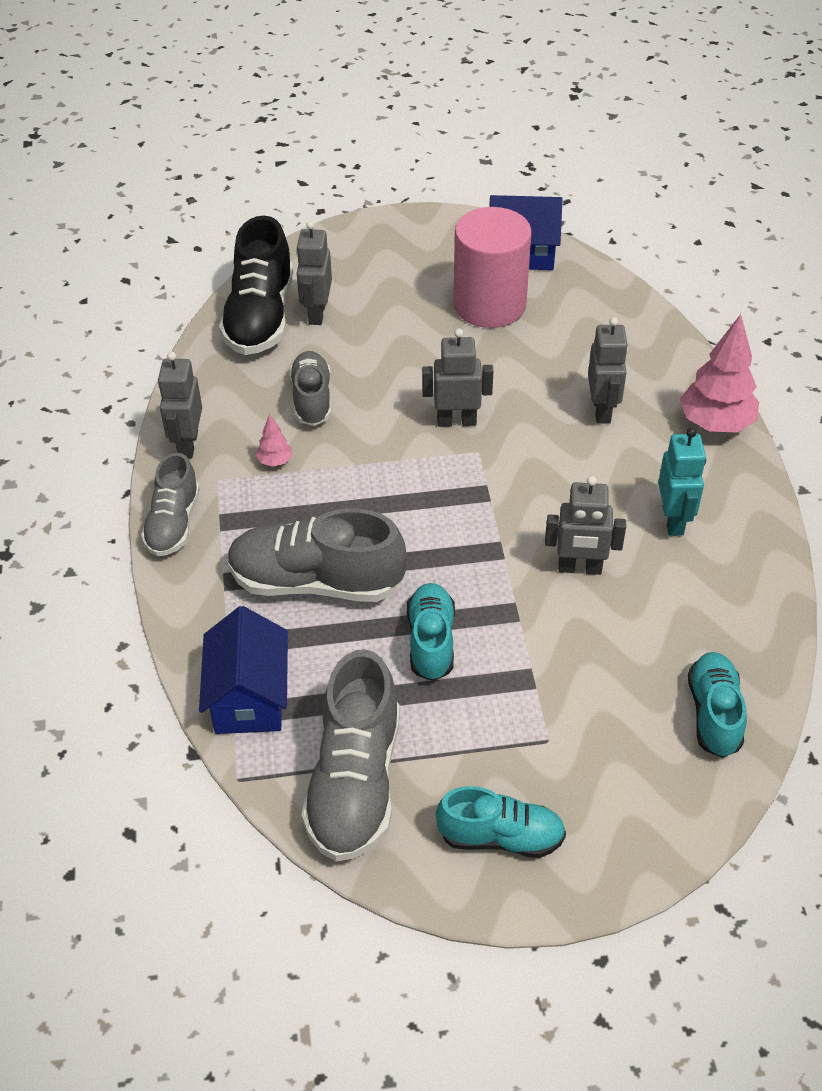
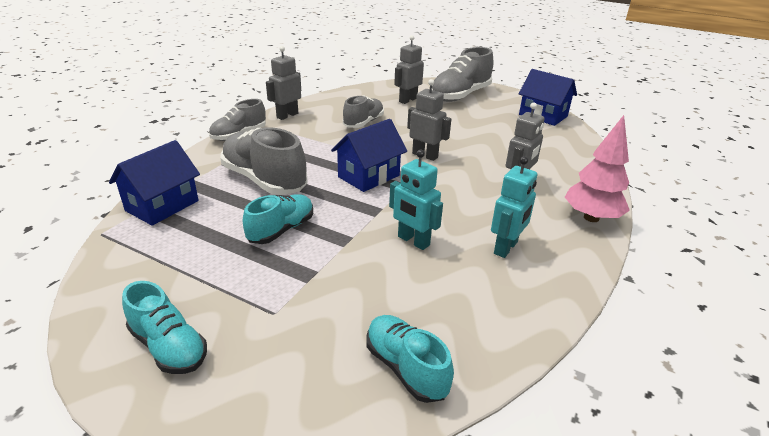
camera: 35 degrees right, 15 degrees down
black shoe [219,216,293,355] -> none
pink tree [256,414,292,467] -> none
grey shoe [302,649,400,862] -> grey shoe moved to [432,47,493,102]
pink cylinder [453,207,532,328] -> none
grey robot [545,476,626,575] -> turquoise robot [389,150,443,250]
turquoise shoe [688,652,747,758] -> turquoise shoe turned 75 degrees counterclockwise [367,315,454,403]
none -> blue house [331,119,407,192]

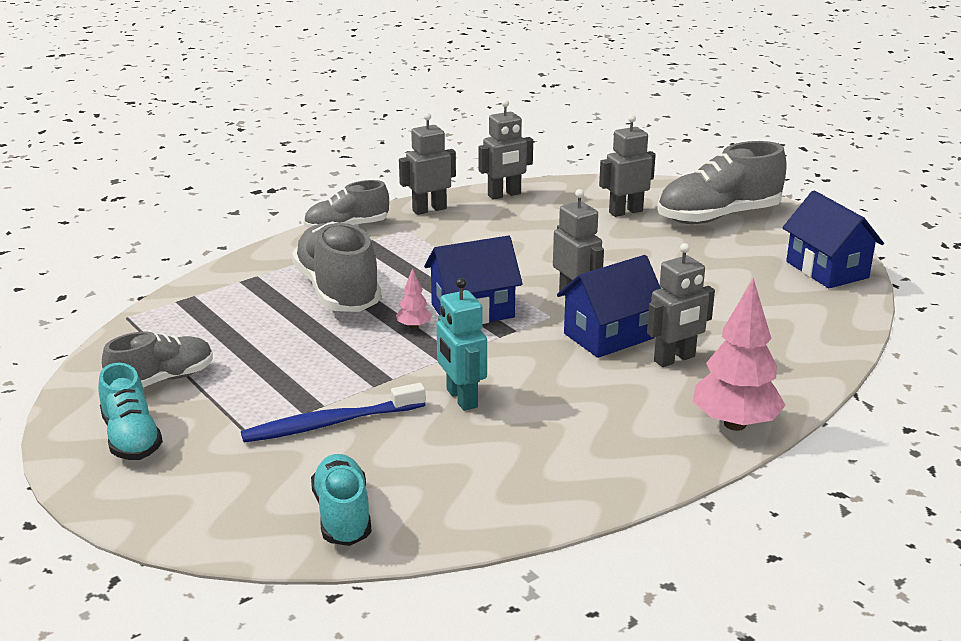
camera: 25 degrees right, 5 degrees down
blue house [109,140,200,226] -> blue house moved to [557,255,661,358]
turquoise shoe [243,194,313,244] -> none
grey shoe [343,96,384,128] -> grey shoe moved to [102,331,213,387]
turquoise robot [491,156,537,258] -> none
none -> blue toothbrush [241,383,426,443]
none -> pink tree [396,268,432,329]
none -> grey robot [479,100,533,199]

